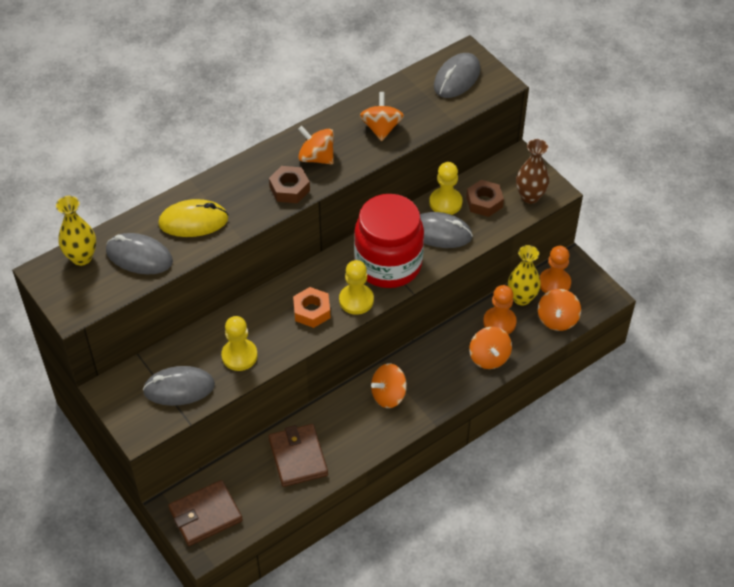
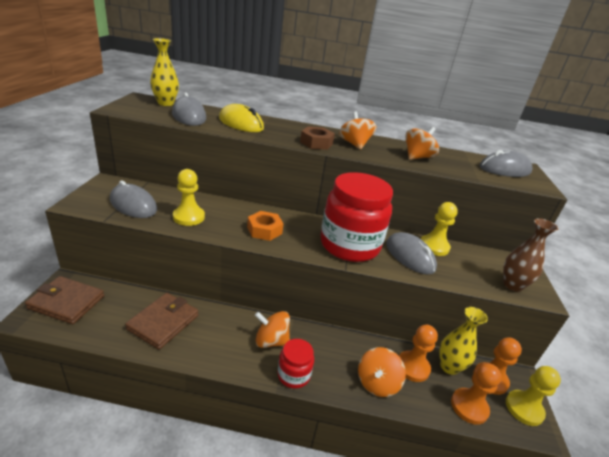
camera: 40 degrees right, 20 degrees down
yellow pawn [339,260,374,315] -> yellow pawn moved to [506,366,561,426]
brown nut [466,180,504,217] -> none
orange spinning top [538,289,581,331] -> orange pawn [451,363,502,425]
none -> red jar [277,339,314,389]

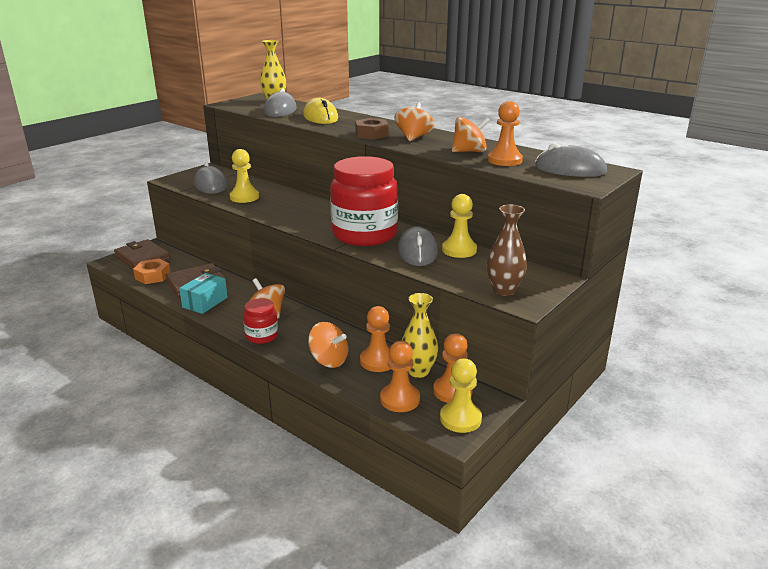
camera: 35 degrees right, 5 degrees down
orange nut [247,211,283,241] -> orange nut moved to [133,259,171,284]
orange spinning top [358,347,406,397] -> orange spinning top turned 120 degrees counterclockwise [308,322,348,368]
none -> turquoise box [179,273,228,314]
none -> orange pawn [487,101,523,166]

